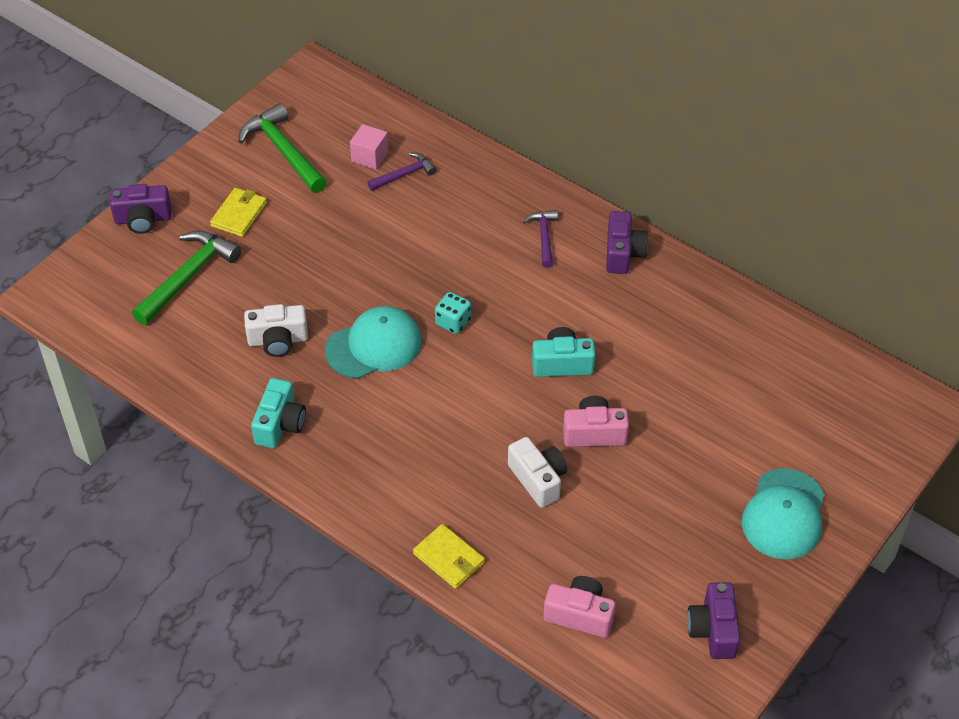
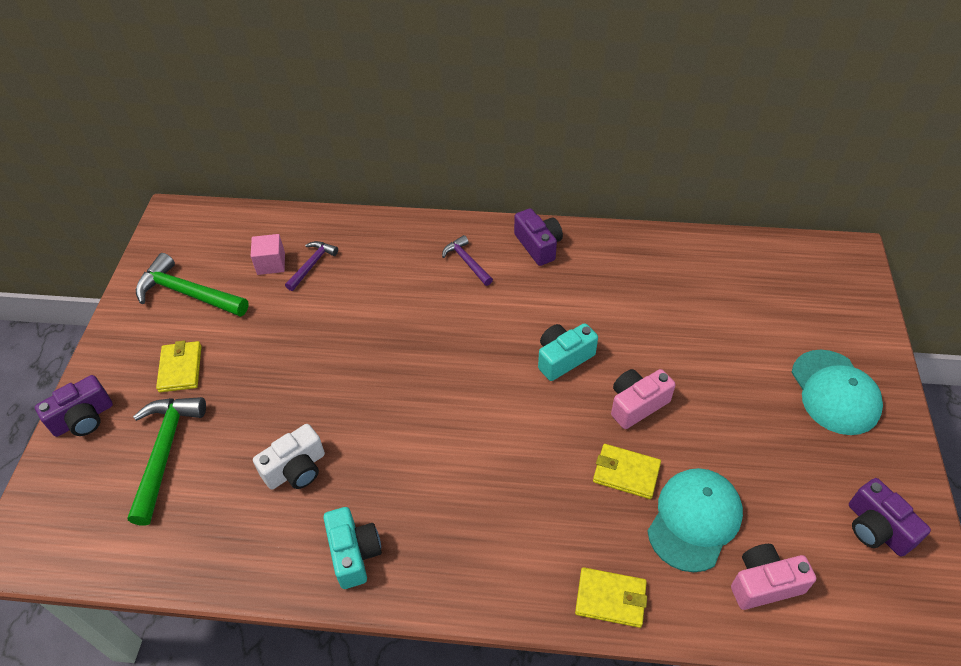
camera: 30 degrees left, 0 degrees up
turquoise cap [325,306,422,379] -> turquoise cap moved to [647,468,743,572]
turquoise dice [435,292,471,334] -> none
white camera [508,437,567,508] -> yellow wallet [593,444,661,499]

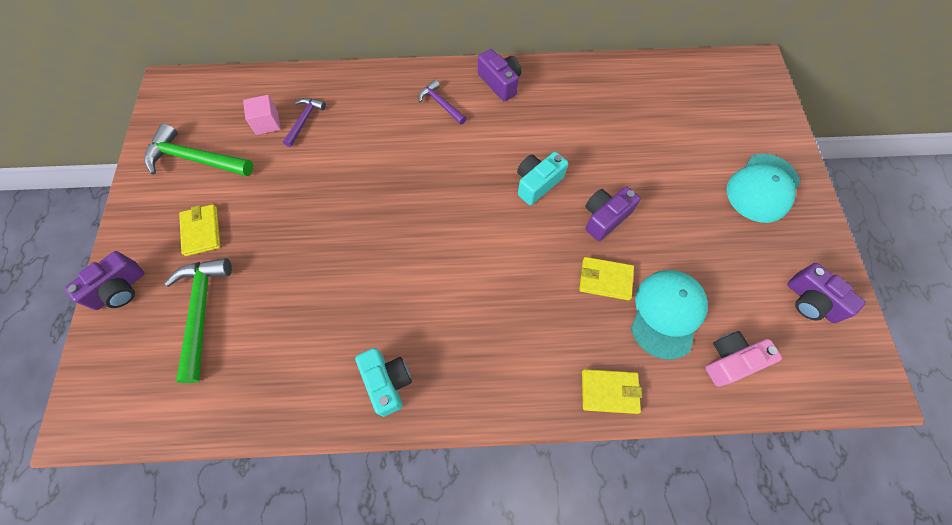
camera: 10 degrees left, 15 degrees up
white camera [253,424,325,490] -> none
pink camera [611,369,676,429] -> purple camera [585,187,640,241]
turquoise cap [791,350,883,435] -> turquoise cap turned 60 degrees clockwise [727,154,800,223]

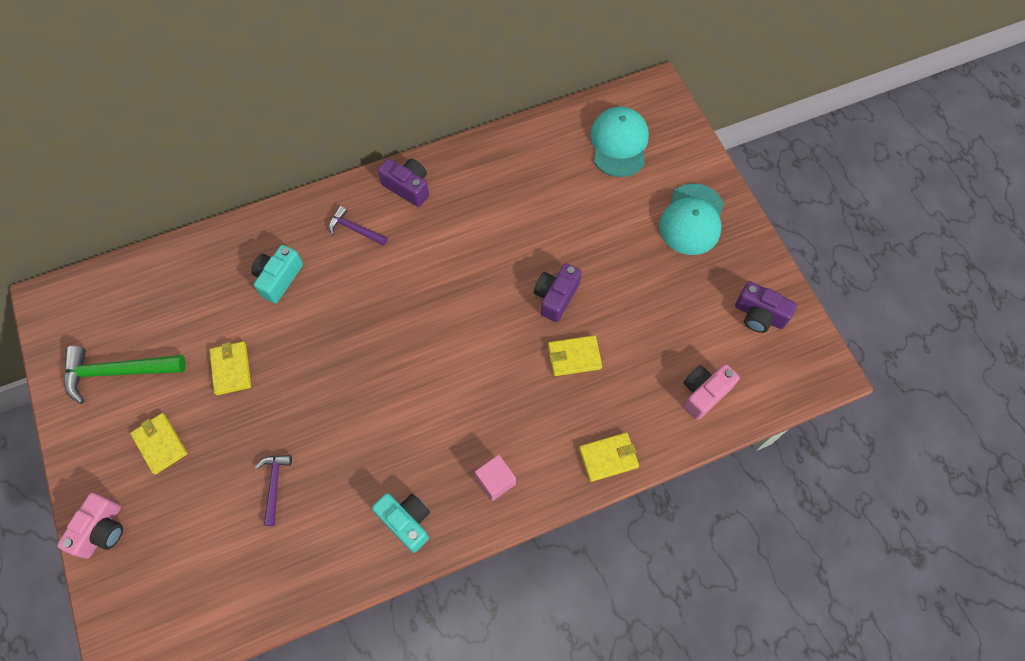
camera: 20 degrees left, 0 degrees up
purple camera [65,251,144,310] -> pink camera [57,493,123,559]
green hammer [164,258,232,383] -> none
pink cube [243,95,280,135] -> pink cube moved to [475,455,516,501]
purple hammer [283,98,326,147] -> purple hammer moved to [255,455,292,526]
turquoise camera [517,152,568,205] -> turquoise camera moved to [251,245,303,304]
turquoise cap [631,270,708,360] -> turquoise cap moved to [590,107,649,177]
none -> yellow wallet [209,341,251,395]

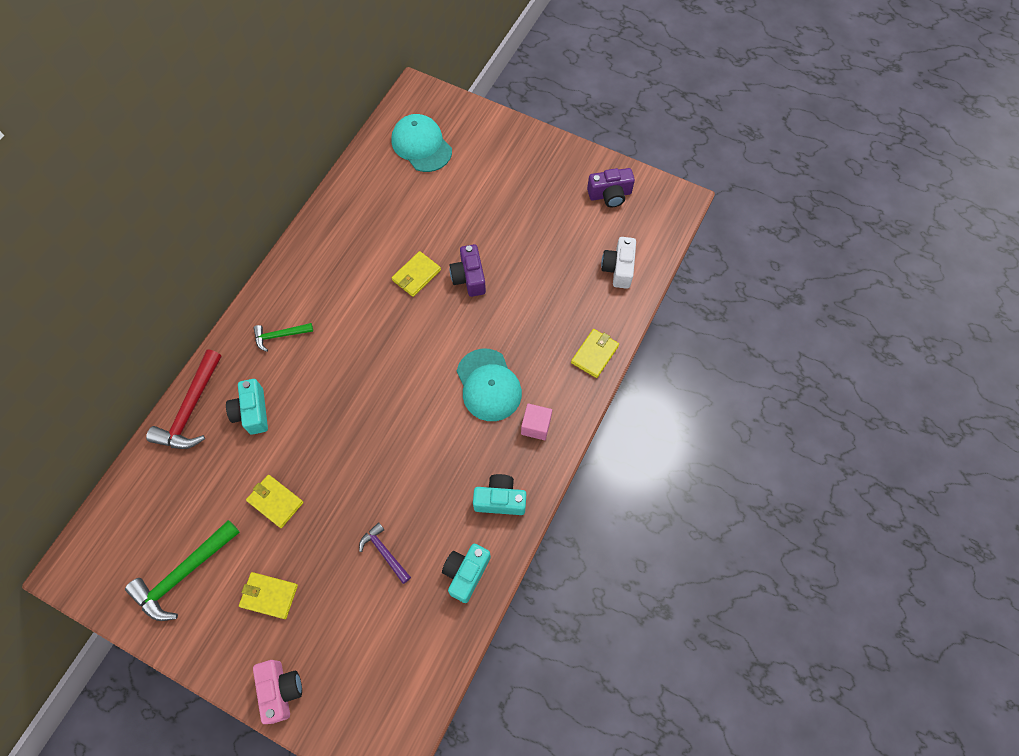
camera: 40 degrees left, 0 degrees up
purple hammer [329,206,387,246] -> green hammer [253,323,313,352]
purple camera [378,159,429,207] -> none
yellow wallet [548,335,602,376] -> yellow wallet moved to [392,251,441,297]
turquoise cap [659,183,724,255] -> turquoise cap moved to [457,349,522,421]
pink camera [684,364,740,420] -> white camera [601,237,636,289]
none -> red hammer [146,349,221,449]
none -> turquoise camera [442,544,491,603]

